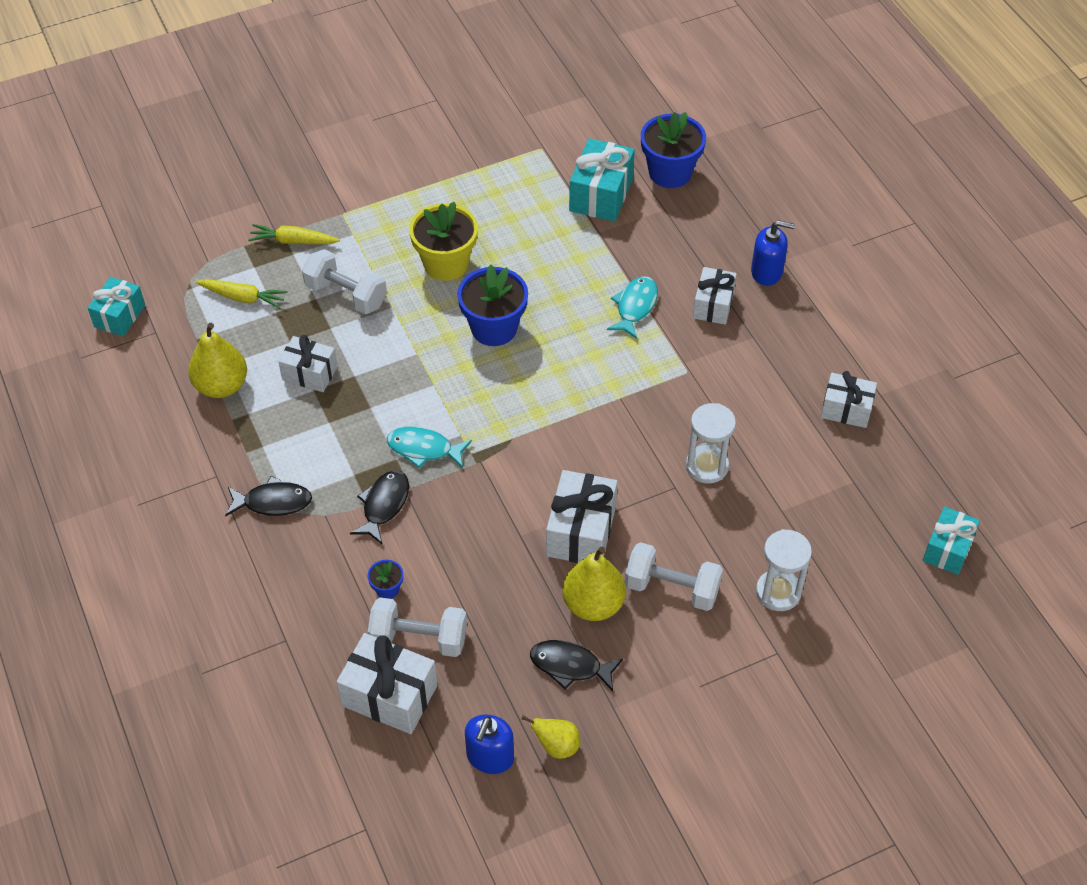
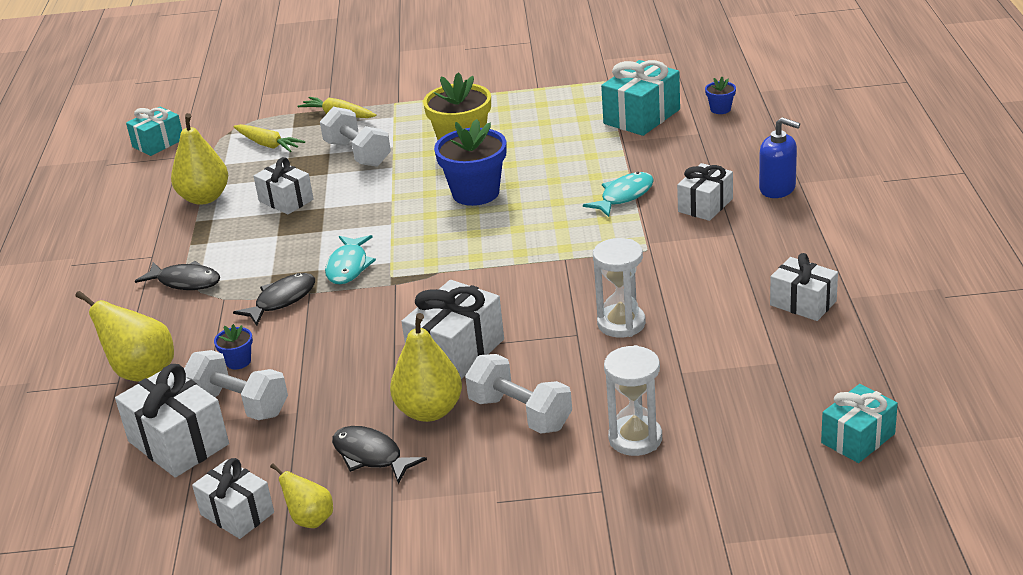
camera: 25 degrees right, 20 degrees down
turquoise fish [387,426,472,468] -> turquoise fish turned 120 degrees counterclockwise [325,235,376,284]
blue soap dispenser [465,714,514,774] -> white gift [192,458,274,539]
blue flower pot [641,112,706,188] -> blue flower pot [705,77,736,114], size x0.46
none -> yellow pear [75,291,174,382]

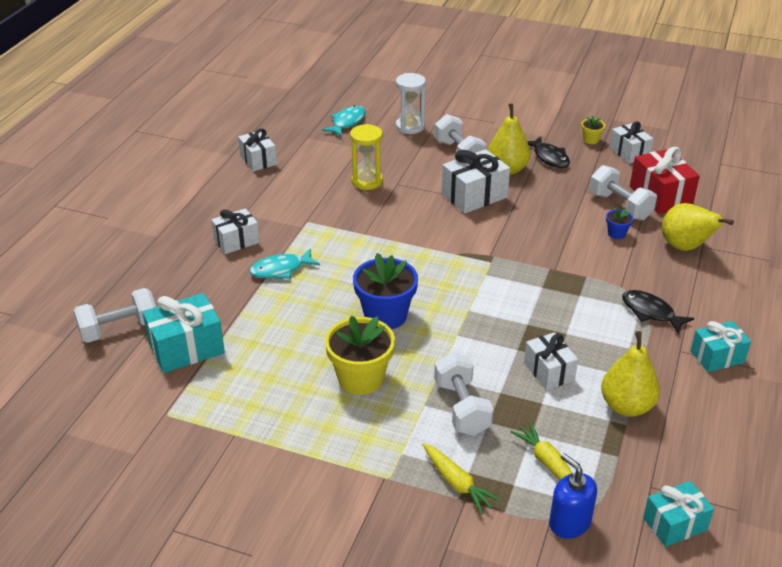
camera: 160 degrees left, 5 degrees up
white gift [115,364,229,478] -> red gift [630,147,700,214]
black fish [233,273,315,326] -> none
yellow pear [270,463,333,528] -> yellow flower pot [581,116,605,144]
turquoise fish [325,235,376,284] -> turquoise fish moved to [322,106,365,137]
white hourglass [593,238,646,338] -> yellow hourglass [350,124,383,190]
blue flower pot [705,77,736,114] -> white dumbbell [73,288,156,343]
blue soap dispenser [759,117,800,198] -> blue soap dispenser moved to [549,453,597,539]
turquoise gift [821,384,898,463] -> turquoise gift moved to [690,321,751,372]

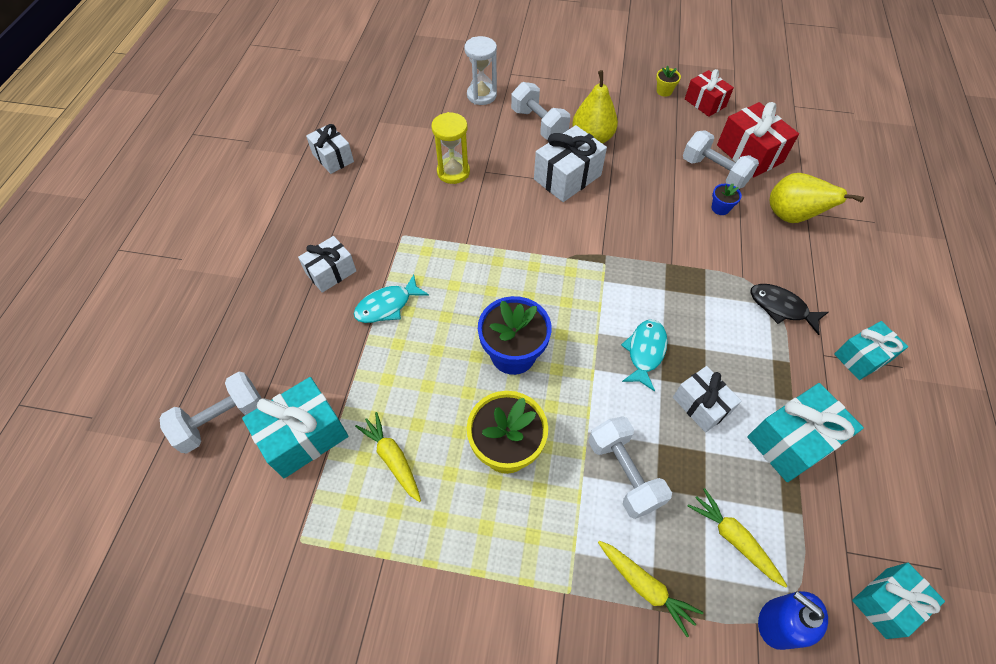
camera: 10 degrees left, 20 degrees up
turquoise fish [322,106,365,137] -> turquoise fish moved to [621,320,667,392]
black fish [527,136,570,168] -> none
yellow pear [601,331,660,417] -> turquoise gift [747,383,864,482]
white gift [609,121,653,164] -> red gift [685,69,734,117]
none -> yellow carrot [355,412,421,502]

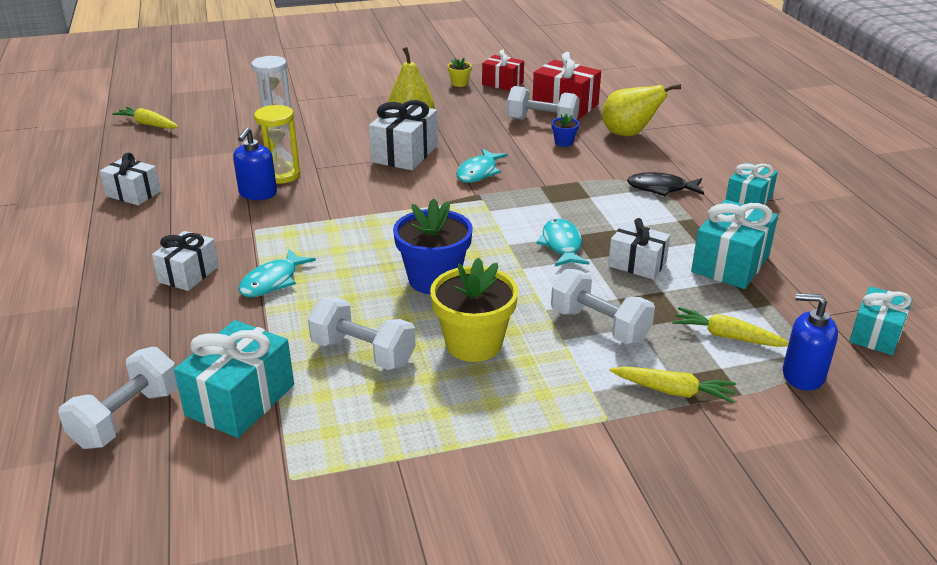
camera: 25 degrees left, 25 degrees down
yellow carrot [355,412,421,502] -> yellow carrot moved to [112,107,179,129]
white dumbbell [511,82,570,140] -> white dumbbell moved to [308,297,416,370]
none -> blue soap dispenser [233,128,277,200]
none -> turquoise fish [456,149,508,183]

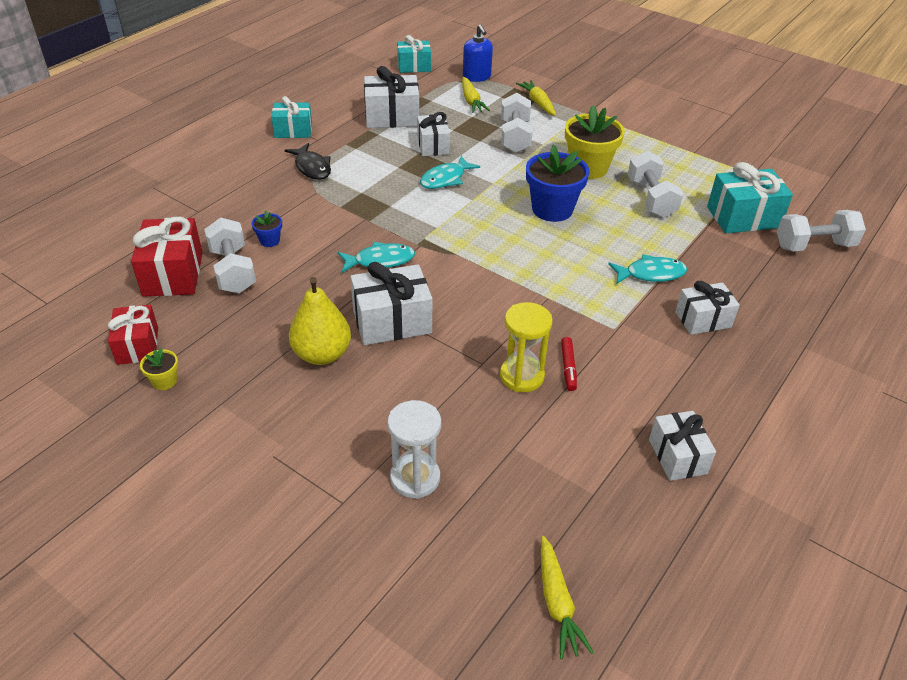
camera: 130 degrees left, 10 degrees up
blue soap dispenser [233,128,277,200] -> red marker [561,337,577,391]
yellow pear [602,84,681,136] -> none
turquoise gift [691,200,778,289] -> white gift [364,66,419,128]

